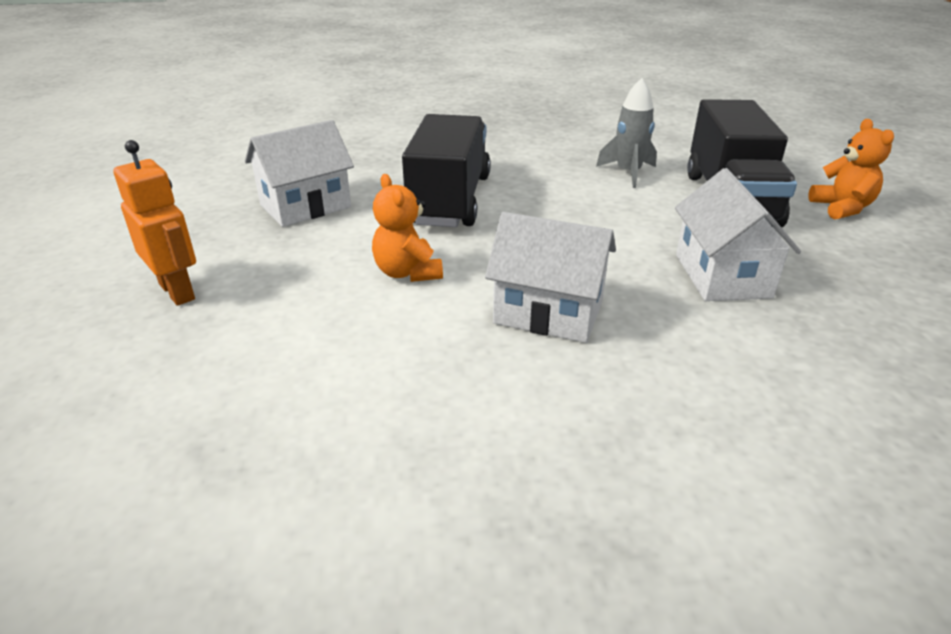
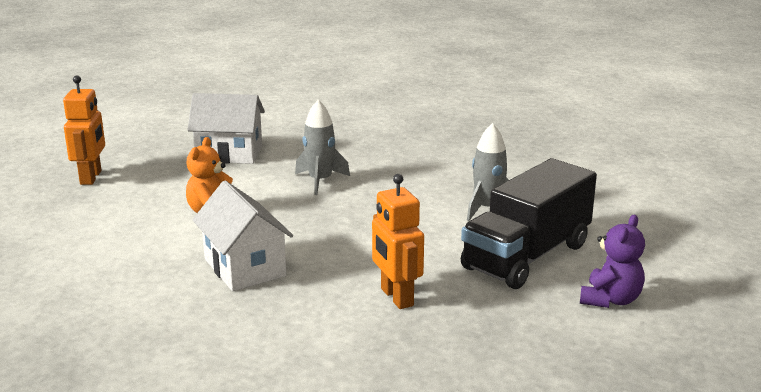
camera: 40 degrees right, 10 degrees down
black truck [402,114,491,227] -> grey rocket [295,100,350,195]
white house [675,168,801,301] -> orange robot [372,174,424,309]
orange teddy bear [808,119,894,219] -> purple teddy bear [580,215,645,308]

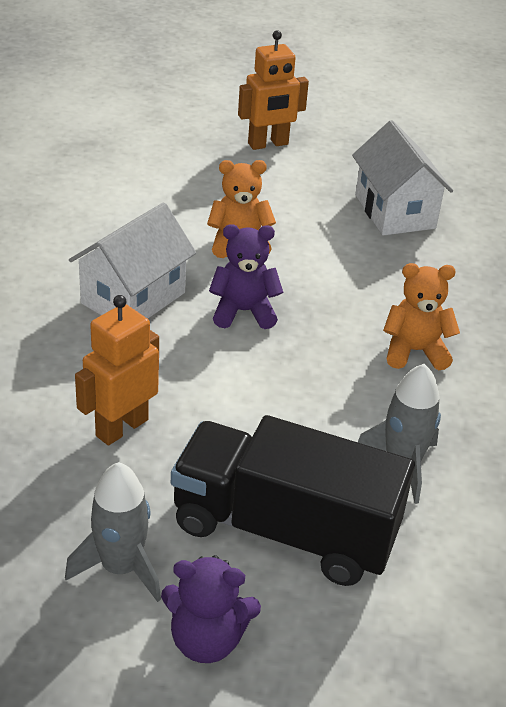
camera: 65 degrees right, 15 degrees up
grey rocket [295,100,350,195] -> grey rocket moved to [65,462,161,602]
none -> purple teddy bear [209,224,283,329]
none -> orange teddy bear [383,263,460,370]

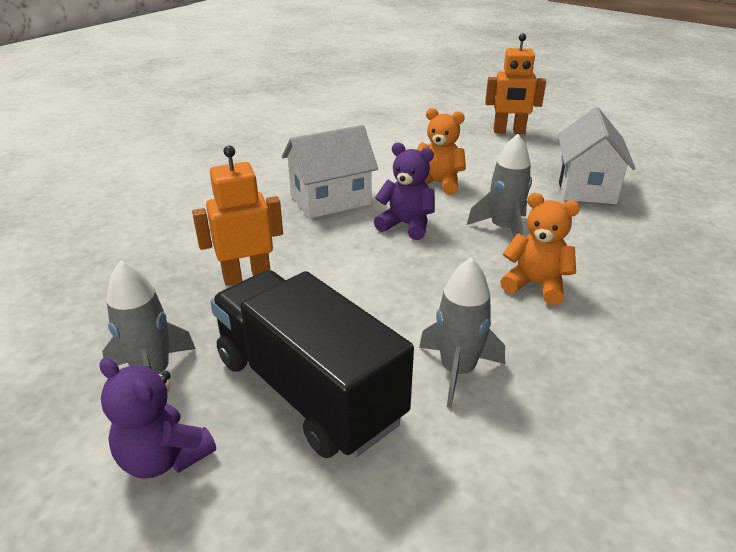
camera: 30 degrees right, 5 degrees down
none -> grey rocket [467,134,532,237]

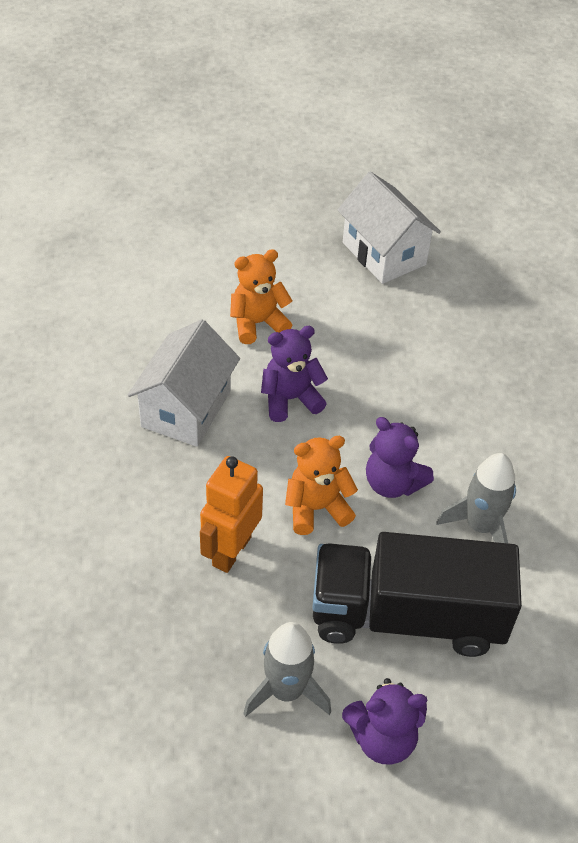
camera: 45 degrees left, 15 degrees up
grey rocket [467,134,532,237] -> none
orange robot [485,33,546,134] -> none
orange teddy bear [500,193,580,305] -> orange teddy bear moved to [285,436,358,535]
none -> purple teddy bear [366,417,434,498]

